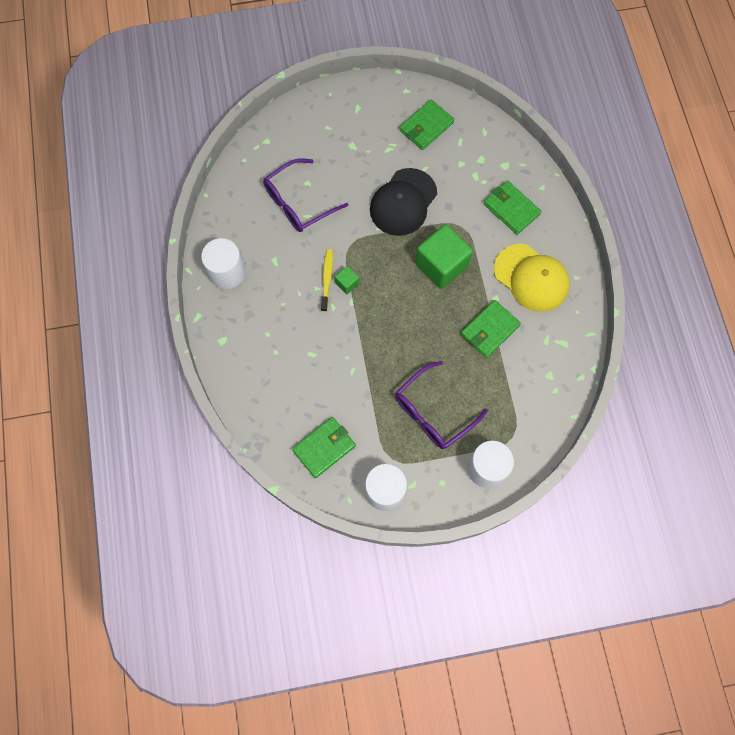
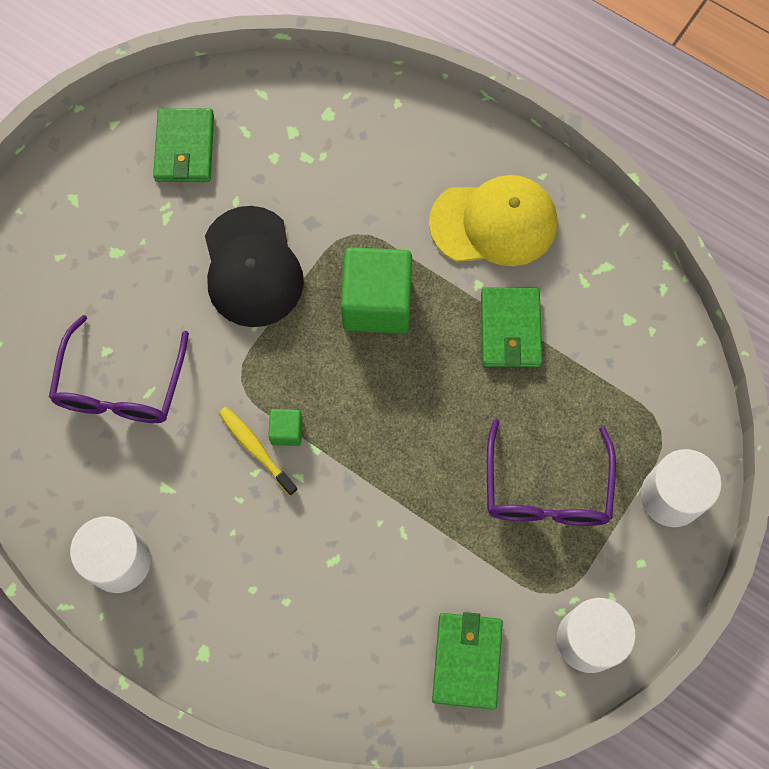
camera: 45 degrees left, 0 degrees up
green wallet [484,181,541,235] -> none

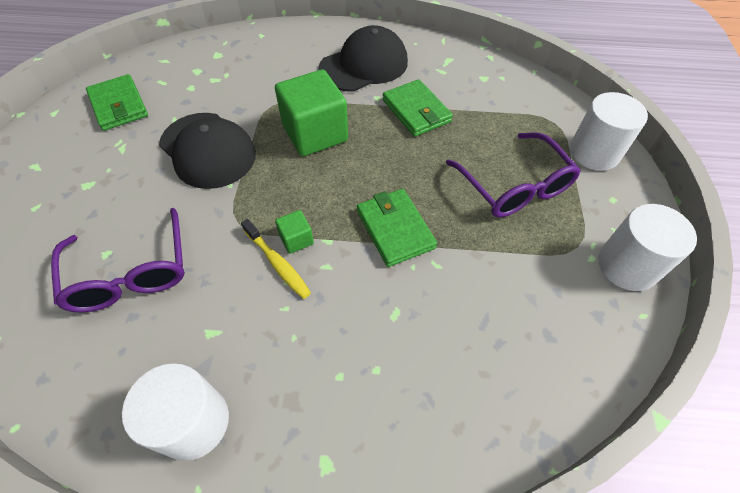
camera: 30 degrees left, 15 degrees down
yellow toothbrush [219,407,298,496] -> yellow toothbrush turned 150 degrees counterclockwise [241,219,311,299]
yellow cap [429,175,557,266] -> black cap [318,25,408,92]
green wallet [432,612,503,709] -> green wallet moved to [357,189,437,267]

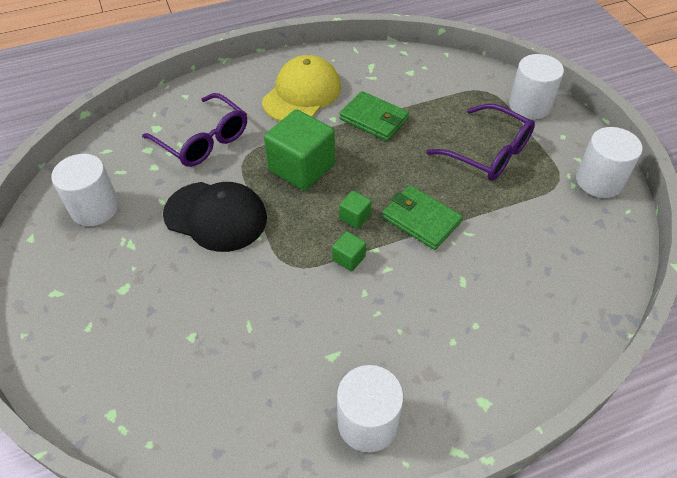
camera: 25 degrees left, 5 degrees down
purple glasses [51,208,185,312] -> purple glasses moved to [142,93,247,167]
green wallet [86,74,148,131] -> white cylinder [51,154,119,226]
yellow toothbrush [241,219,311,299] -> none
black cap [318,25,408,92] -> yellow cap [262,55,341,121]
none -> green cube [339,191,372,229]

